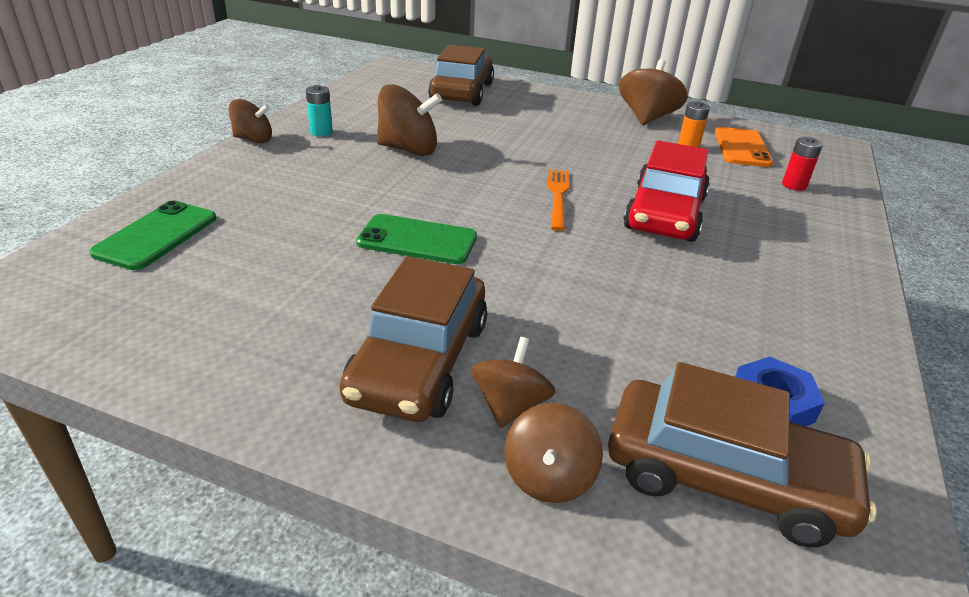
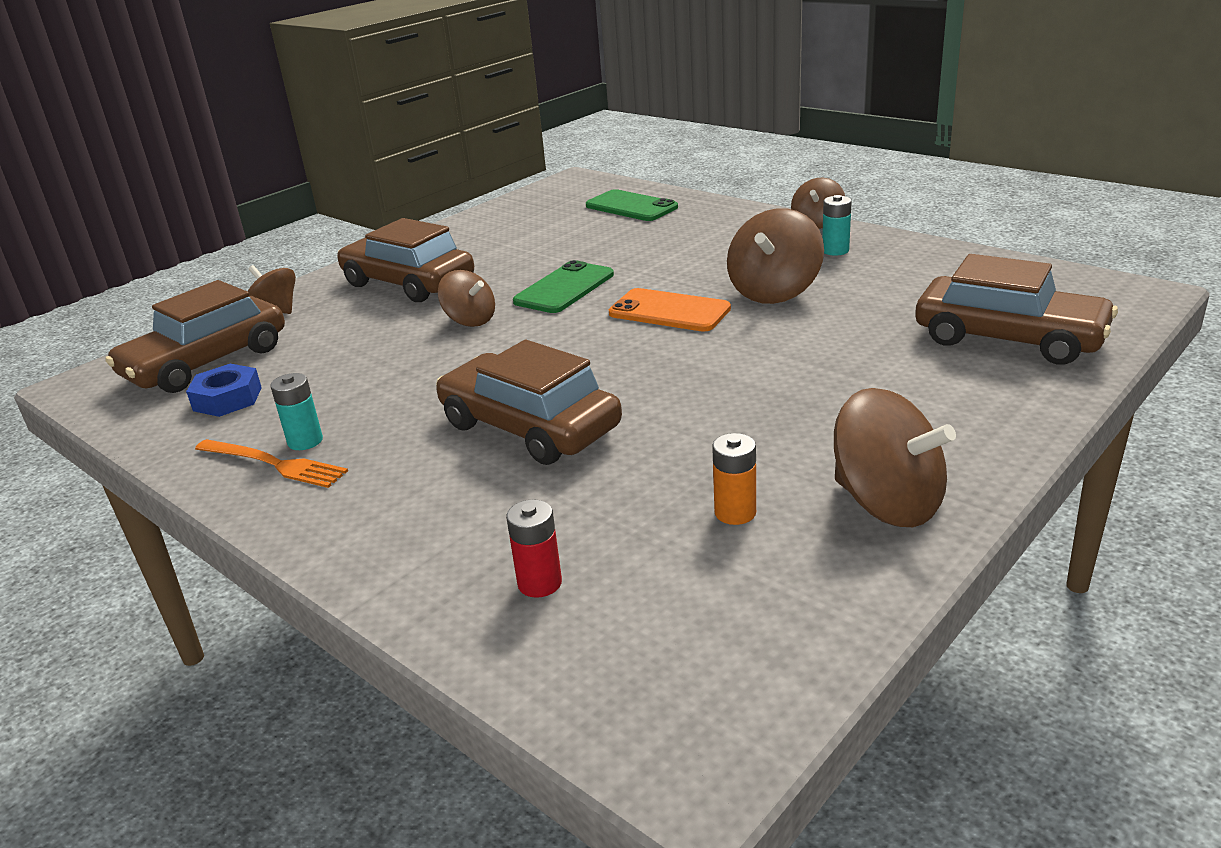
camera: 115 degrees right, 5 degrees down
brown spinning top [471,337,555,428] -> brown spinning top moved to [438,270,495,327]
orange fork [548,169,569,231] -> orange fork moved to [195,439,348,488]
red car [623,140,710,242] -> brown car [436,340,622,465]
orange phone [715,127,773,167] -> orange phone moved to [609,288,731,332]
none -> turquoise battery [270,373,323,450]

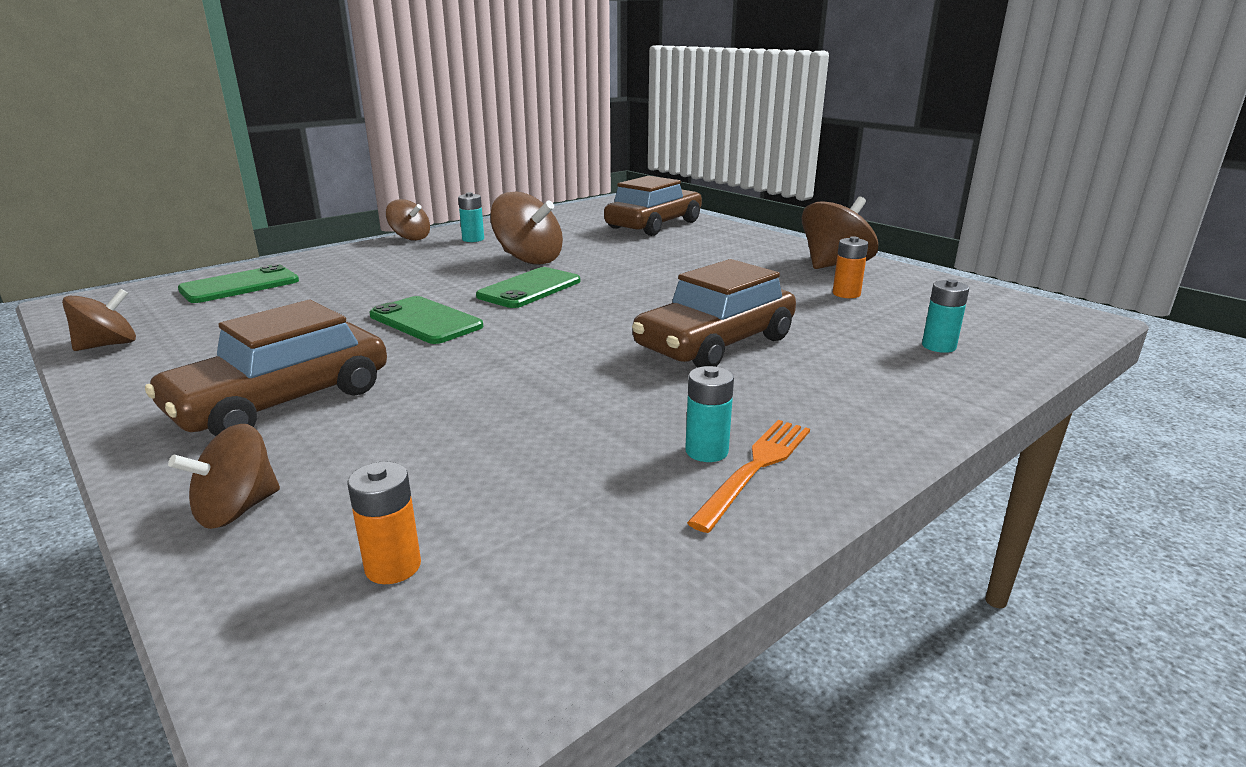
camera: 85 degrees left, 5 degrees down
brown car [105,280,285,393] -> orange battery [347,462,421,584]
blue nut [186,364,262,417] -> none
brown spinning top [438,270,495,327] -> brown spinning top moved to [62,289,136,351]
red battery [506,500,562,598] -> turquoise battery [922,279,969,353]
orange phone [609,288,731,332] -> green phone [476,267,580,308]

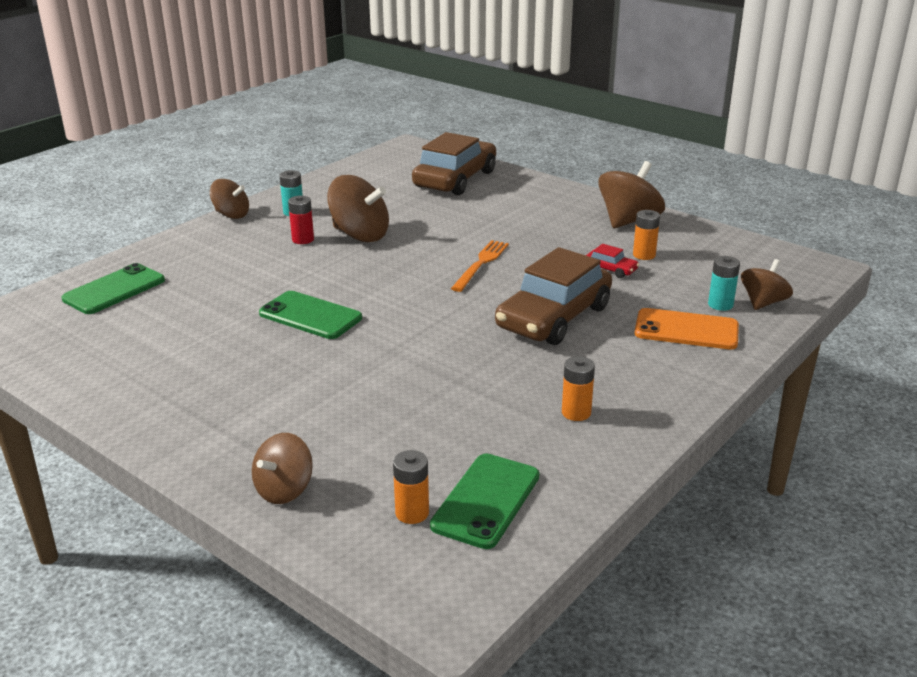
camera: 10 degrees left, 5 degrees up
brown spinning top [62,289,136,351] -> brown spinning top moved to [741,259,793,310]
brown car [145,300,387,436] -> none
green phone [476,267,580,308] -> green phone moved to [430,453,539,549]
turquoise battery [685,366,734,462] -> orange battery [562,356,595,421]
orange fork [687,420,810,533] -> orange fork moved to [451,240,509,292]
none -> red battery [288,196,314,244]
none -> red car [586,244,639,278]
none -> orange phone [634,308,739,350]

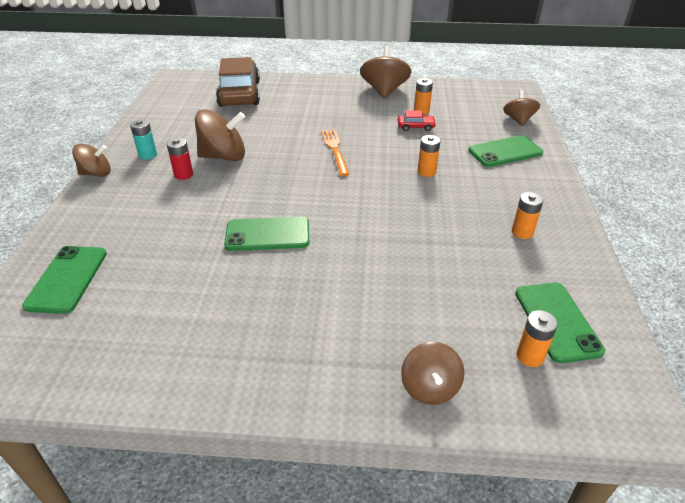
camera: 35 degrees left, 10 degrees up
brown car [495,247,612,345] -> orange battery [418,135,440,177]
orange phone [634,308,739,350] -> green phone [468,135,543,167]
turquoise battery [708,256,740,311] -> none

